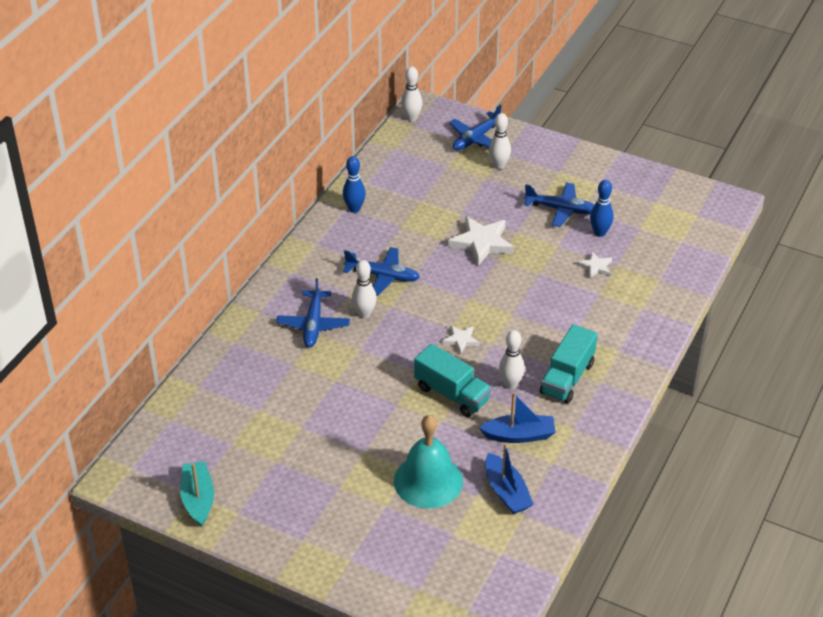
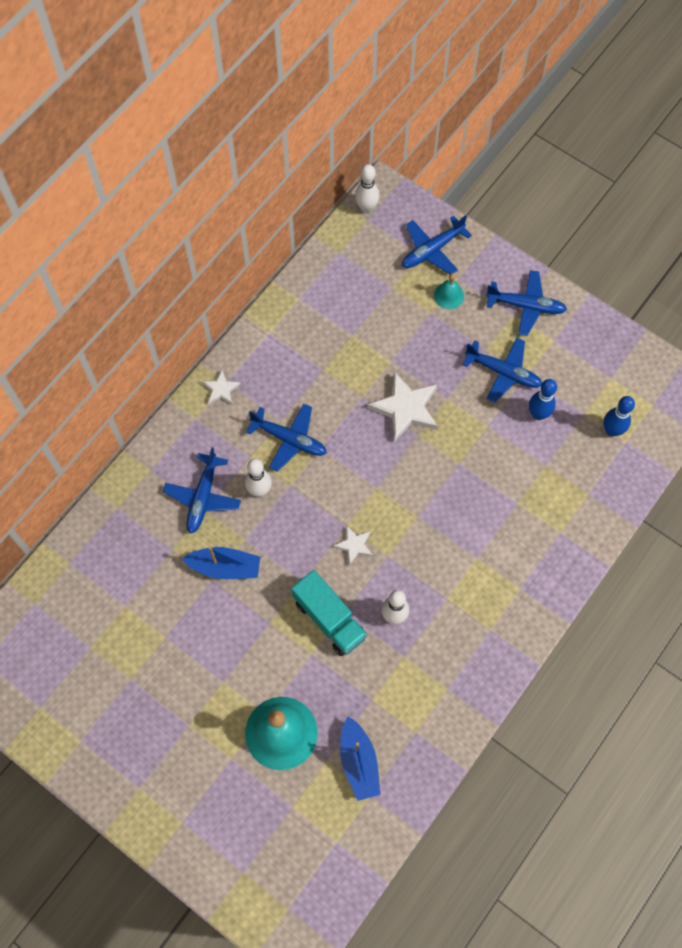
camera: 10 degrees right, 25 degrees up
turquoise boat [180,461,214,527] -> none
blue bowling pin [343,156,366,213] -> blue bowling pin moved to [603,396,635,437]
blue boat [479,393,556,443] -> blue boat moved to [182,546,260,579]
white bowling pin [489,113,511,169] -> turquoise bell [434,273,464,309]
turquoise truck [540,324,598,403] -> none
white star [577,252,612,278] -> white star moved to [202,370,241,405]
none -> blue plane [486,270,567,336]

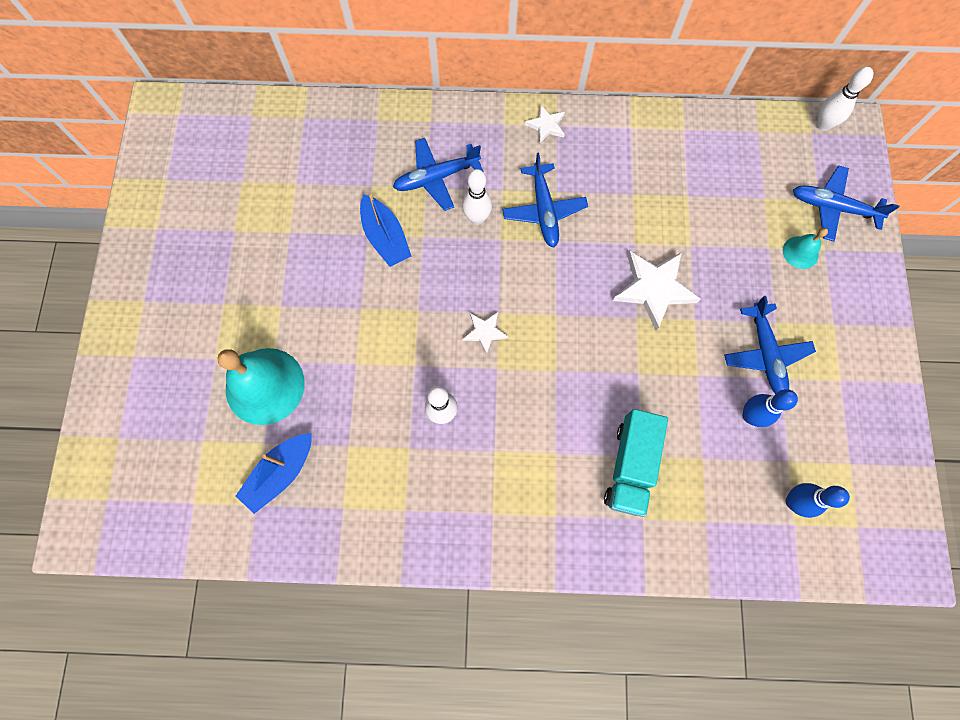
camera: 55 degrees right, 5 degrees up
turquoise truck [291,570,367,656] -> turquoise truck moved to [604,409,668,517]
blue plane [486,270,567,336] -> none

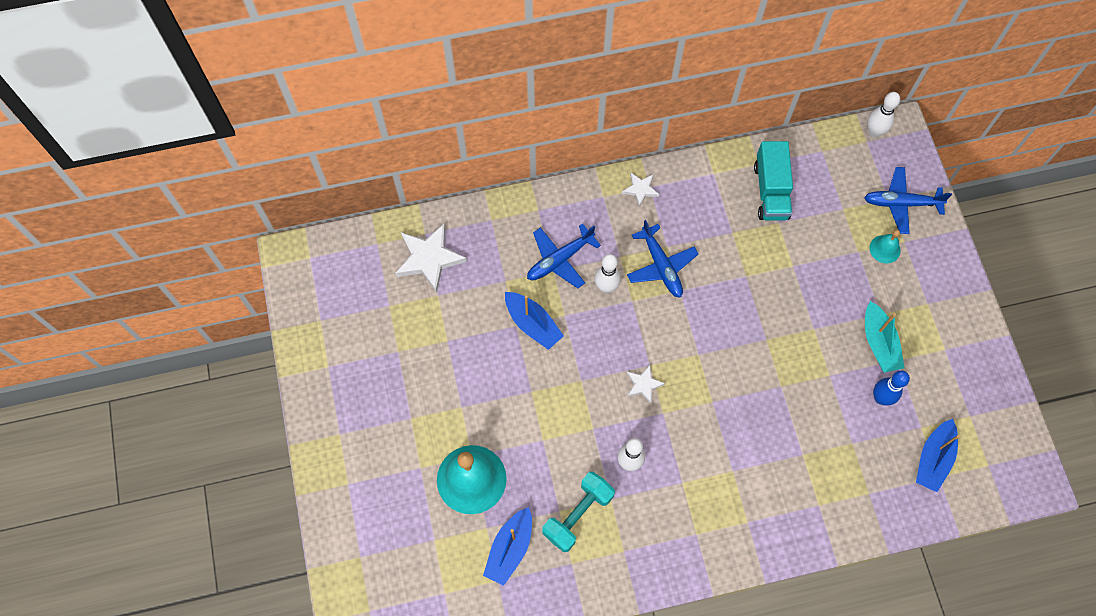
camera: 15 degrees left, 5 degrees down
turquoise truck [604,409,668,517] -> turquoise truck moved to [754,141,793,221]
white star [613,251,700,331] -> white star moved to [395,224,467,293]
blue plane [724,296,816,394] -> turquoise boat [865,301,905,373]
blue bowling pin [786,483,850,518] -> blue boat [916,419,960,492]
none -> turquoise dumbbell [542,472,615,552]

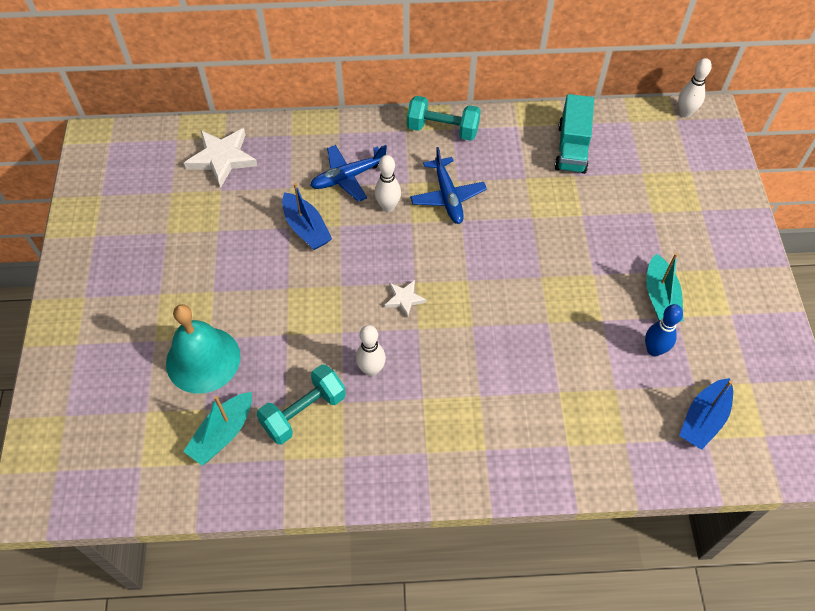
camera: 10 degrees right, 10 degrees down
blue boat [483,507,532,586] -> turquoise boat [183,392,252,465]
white star [622,173,659,207] -> turquoise dumbbell [407,96,481,141]
blue plane [864,167,952,234] -> none
turquoise bell [870,230,901,263] -> none

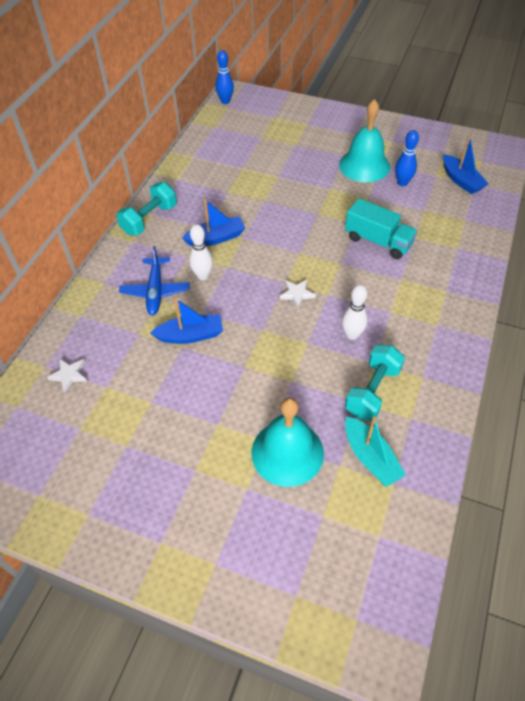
camera: 65 degrees left, 5 degrees down
white star [184,128,258,188] -> white star [47,359,87,393], size x0.53
turquoise dumbbell [257,364,346,445] -> turquoise dumbbell turned 45 degrees clockwise [345,345,405,421]
blue plane [410,147,487,224] -> blue boat [182,199,245,246]
turquoise truck [555,94,594,174] -> turquoise truck moved to [345,198,417,259]
turquoise boat [646,253,683,322] -> turquoise bell [339,99,390,182]
white bowling pin [678,58,712,118] -> blue bowling pin [216,50,234,104]

